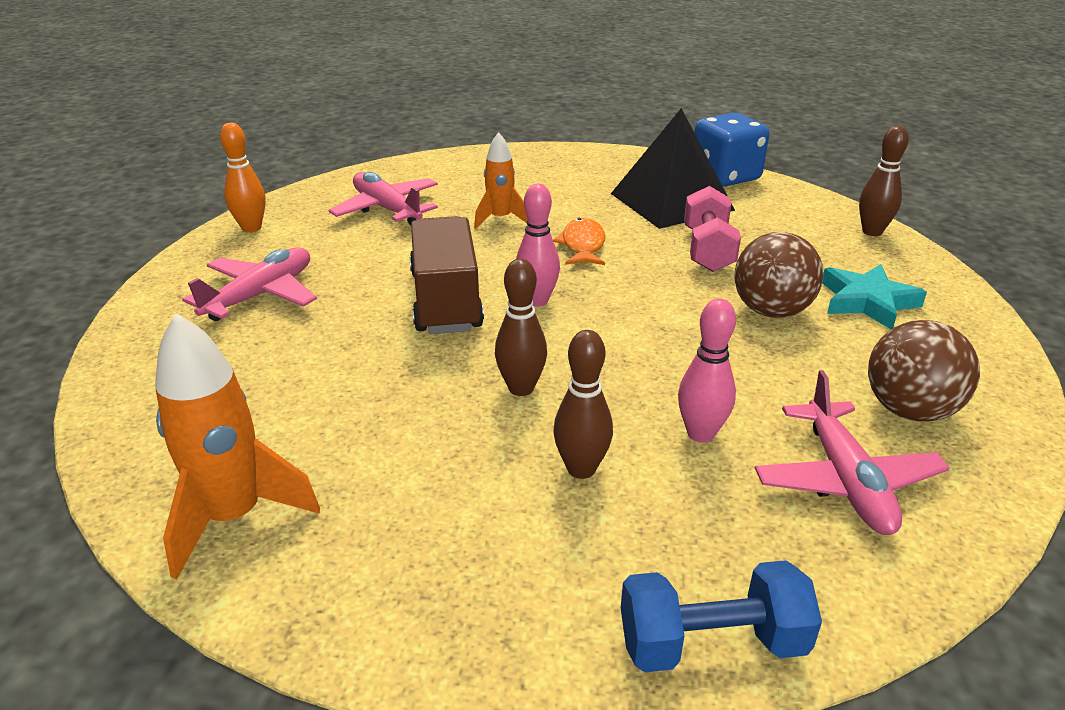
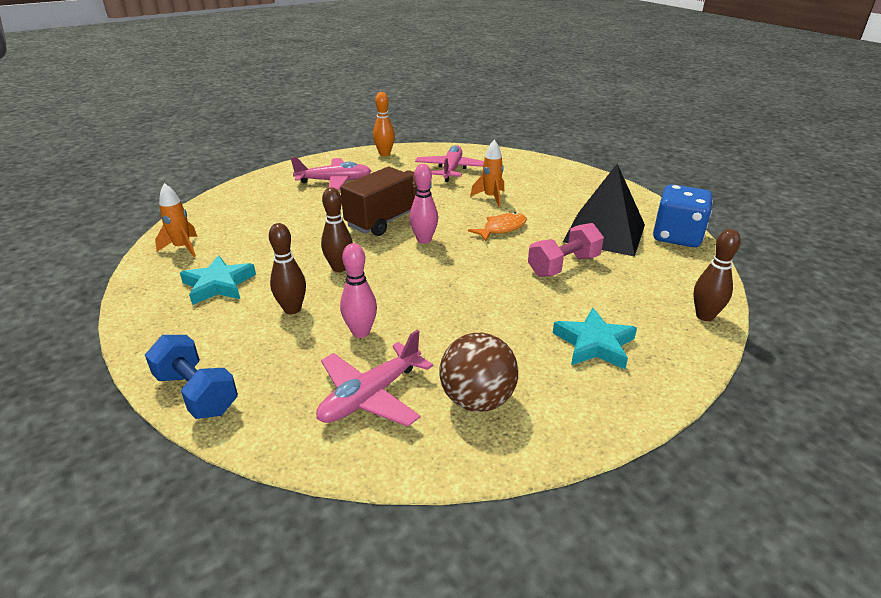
camera: 50 degrees right, 0 degrees up
orange rocket [155,313,320,579] -> orange rocket [155,183,198,257], size x0.62
brown ball [735,232,823,318] -> none
none -> turquoise star [180,255,256,305]

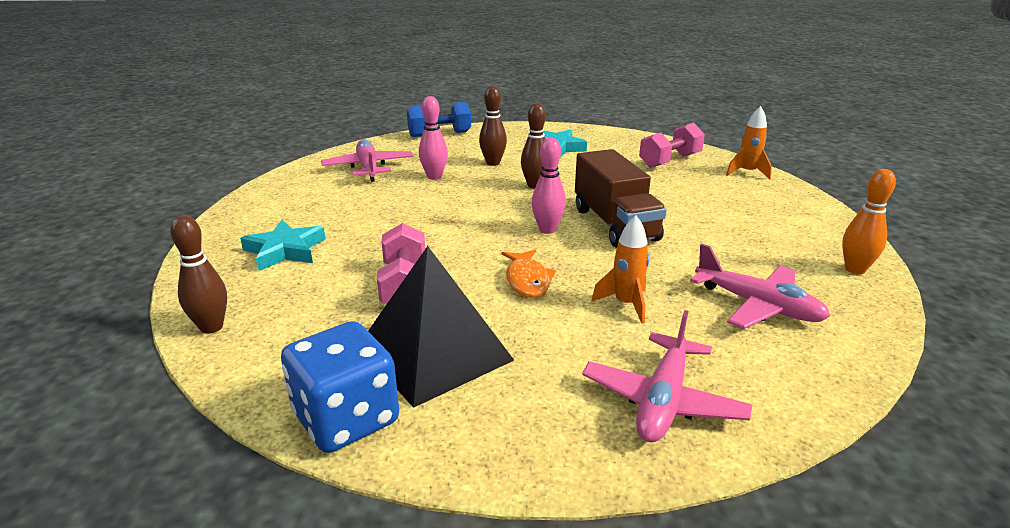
camera: 120 degrees right, 5 degrees down
orange rocket [155,183,198,257] -> orange rocket moved to [726,106,772,179]
pink plane [291,157,371,190] -> pink plane moved to [582,310,752,443]
brown ball [440,333,518,412] -> none
none -> pink dumbbell [639,123,705,168]

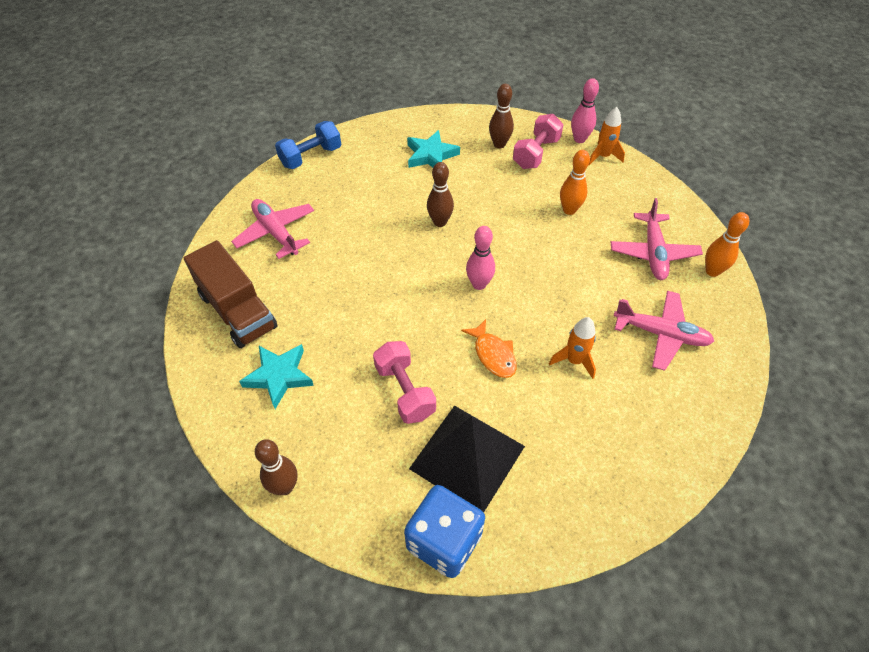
camera: 20 degrees left, 25 degrees up
pink bowling pin [419,96,448,180] -> pink bowling pin moved to [571,78,599,143]
brown bowling pin [479,86,507,166] -> brown bowling pin moved to [489,84,514,149]
brown truck [575,149,667,248] -> brown truck moved to [184,240,277,348]
pink plane [582,310,752,443] -> pink plane moved to [610,198,703,280]
none -> orange bowling pin [560,150,590,215]

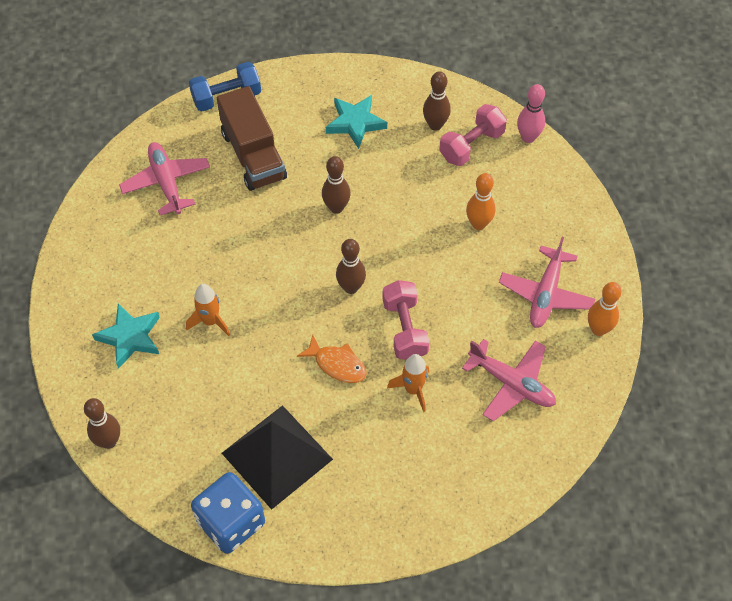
camera: 15 degrees right, 5 degrees up
brown truck [184,240,277,348] -> brown truck moved to [217,86,287,191]
pink dumbbell [373,341,436,424] -> pink dumbbell moved to [382,280,430,360]
orange fish [461,319,517,378] -> orange fish turned 45 degrees counterclockwise [297,335,367,383]
pink bowling pin [466,226,495,290] -> brown bowling pin [336,239,366,294]
orange rocket [589,107,625,165] -> orange rocket moved to [186,284,230,336]

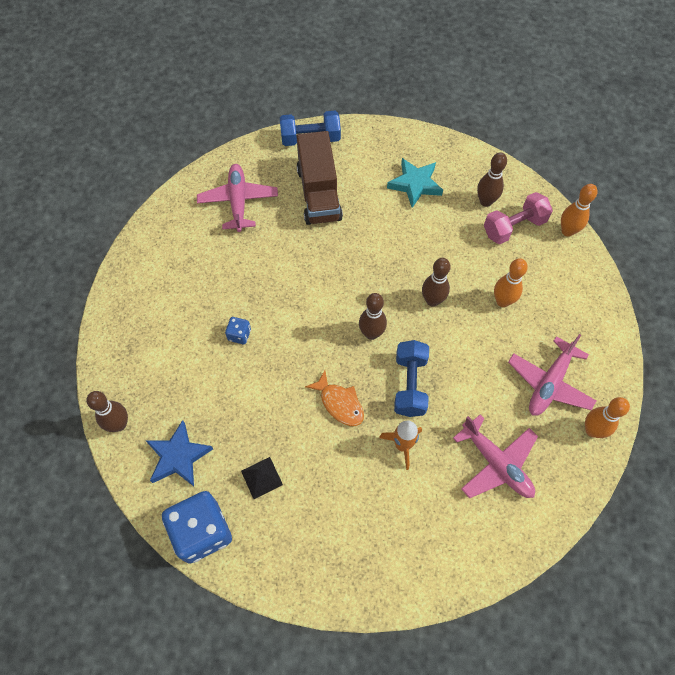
camera: 15 degrees right, 5 degrees up
turquoise star [92,303,160,369] -> none
orange rocket [186,284,230,336] -> blue dice [225,317,251,344]
black pyramid [222,405,333,510] -> black pyramid [241,457,283,499], size x0.43
brown bowling pin [322,156,351,214] -> brown bowling pin moved to [422,258,451,307]
pink dumbbell [382,280,430,360] -> blue dumbbell [394,340,429,417]
pink bowling pin [517,84,545,143] -> orange bowling pin [561,184,598,237]
none -> blue star [145,420,213,486]

